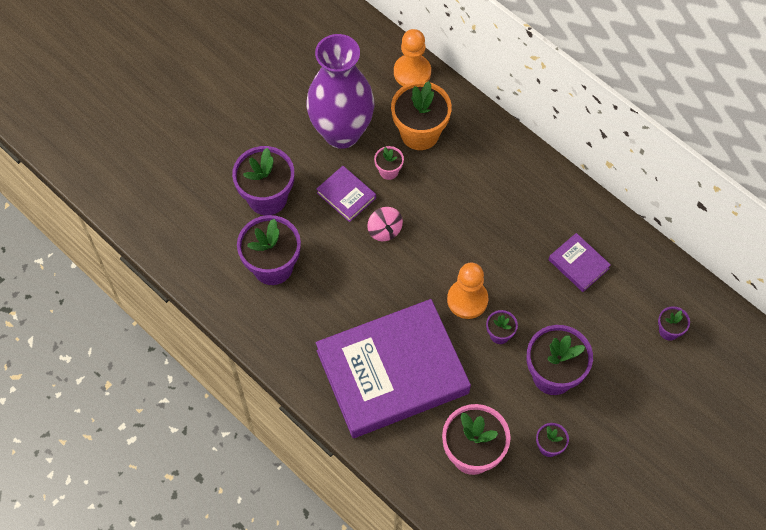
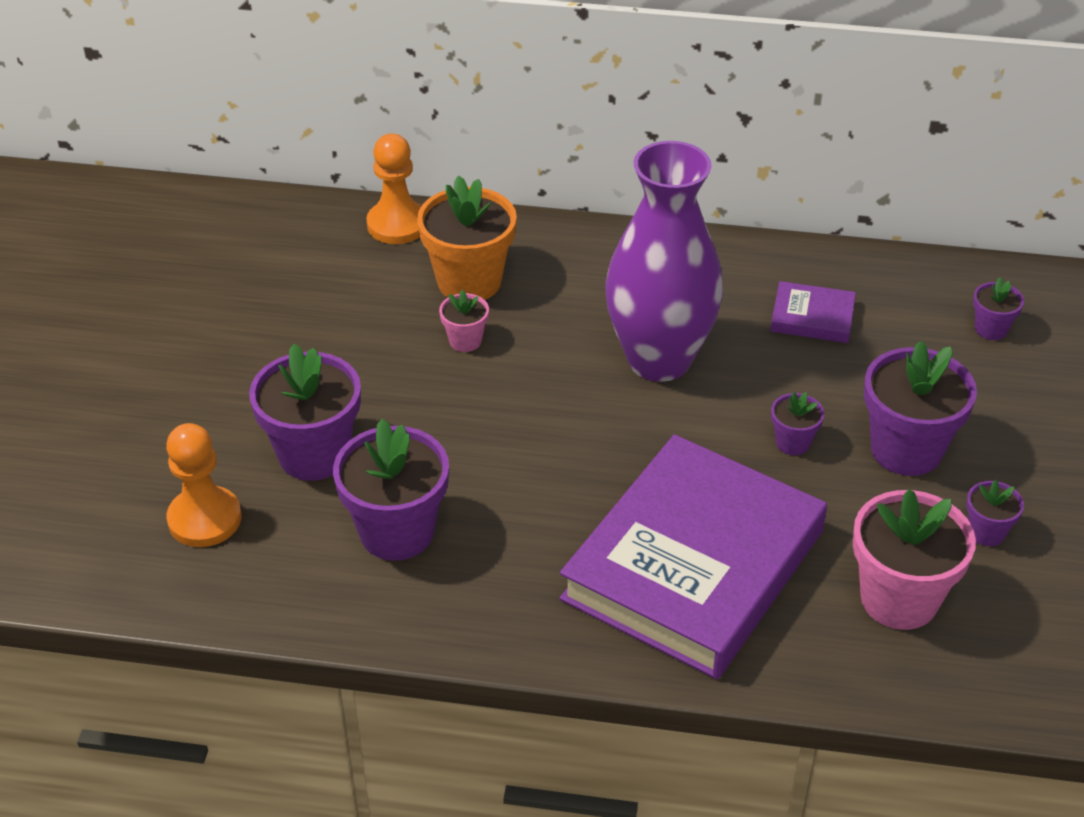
camera: 35 degrees left, 20 degrees down
purple vase [306,34,374,149] -> purple vase moved to [605,141,723,382]
purple book [317,166,376,222] -> none
pink spinning top [367,207,403,241] -> none
orange pawn [447,263,488,319] -> orange pawn moved to [166,423,241,547]

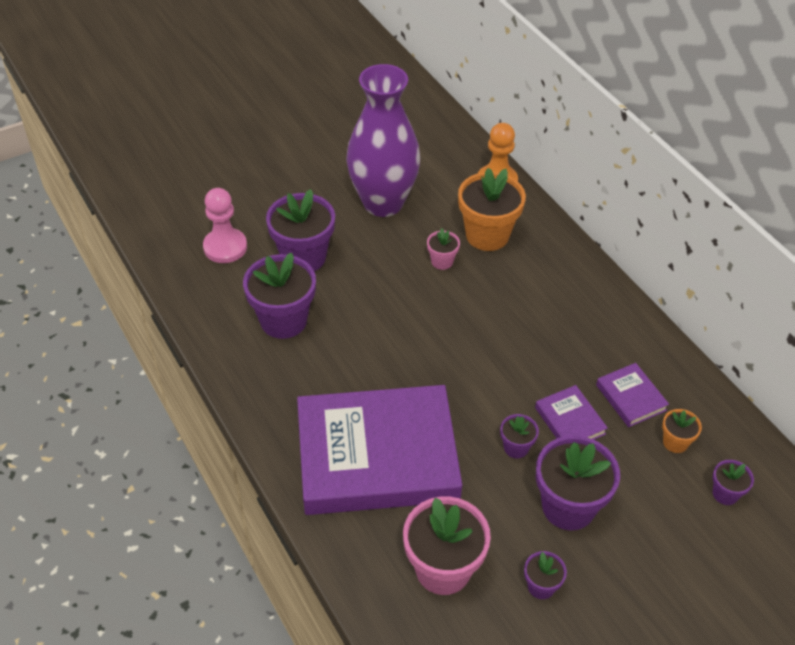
camera: 50 degrees right, 5 degrees up
orange pawn [166,423,241,547] -> pink pawn [203,188,247,263]
purple vase [605,141,723,382] -> purple vase moved to [346,64,420,217]
none -> purple book [535,385,608,440]
none -> orange flower pot [662,409,702,453]

